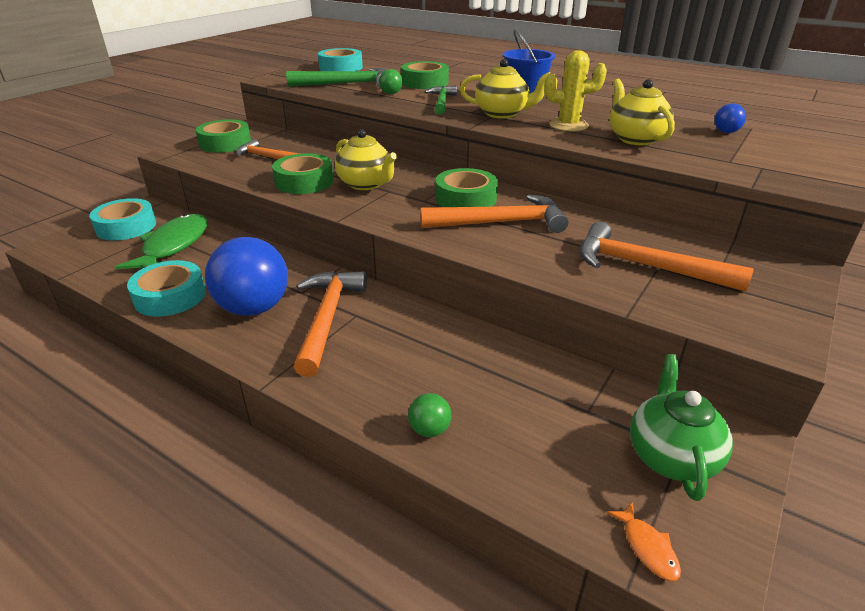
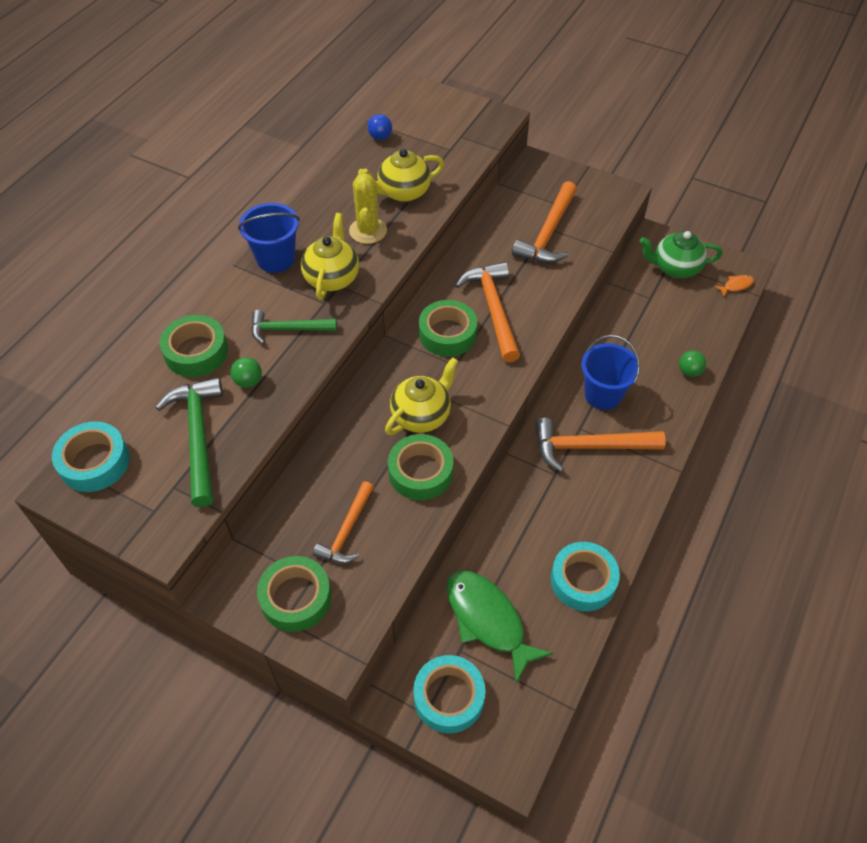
camera: 95 degrees left, 20 degrees up
green fish [116,214,208,269] -> green fish turned 45 degrees clockwise [446,570,553,683]
blue ball [205,237,288,316] -> none
none -> blue bucket [581,335,640,410]

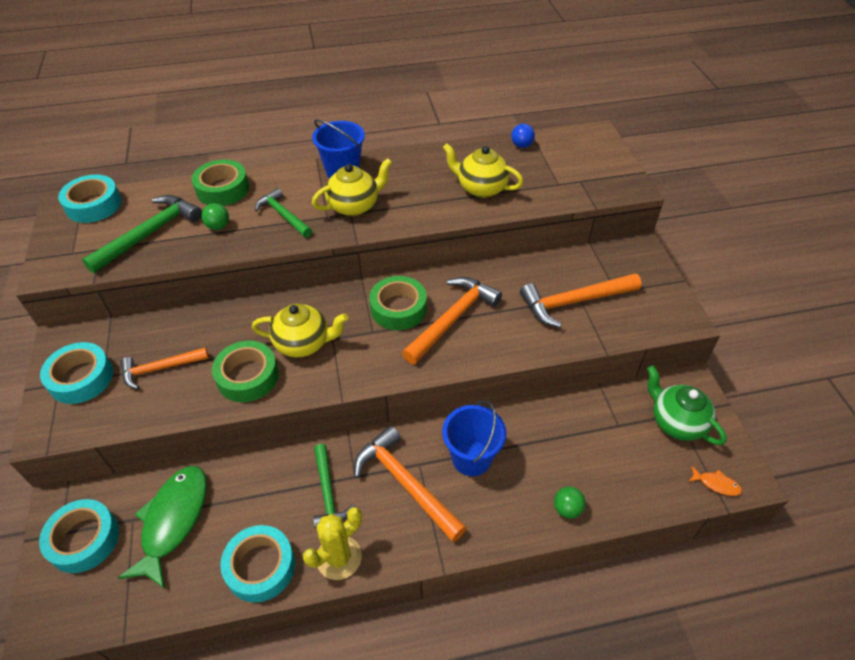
camera: 50 degrees right, 5 degrees down
green tape [257,556,332,632] -> turquoise tape [40,342,113,404]
yellow cactus [349,169,387,244] -> yellow cactus moved to [303,507,362,580]
none -> green hammer [313,444,355,529]

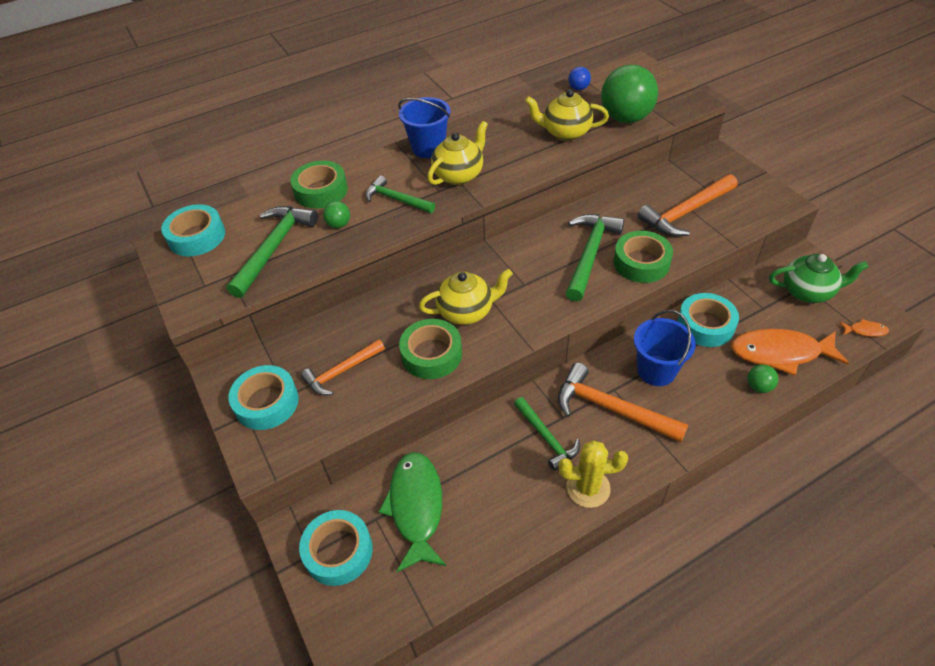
camera: 15 degrees left, 0 degrees up
turquoise tape [220,525,295,603] -> turquoise tape moved to [677,293,739,347]
yellow cactus [303,507,362,580] -> yellow cactus turned 60 degrees clockwise [558,440,628,508]
green tape [369,276,427,330] -> green tape moved to [613,231,673,283]
orange hammer [402,277,502,364] -> green hammer [566,214,625,302]
green teapot [647,366,727,445] -> green teapot turned 150 degrees clockwise [769,254,869,303]
none -> green ball [601,65,658,123]
none -> orange fish [731,329,849,376]

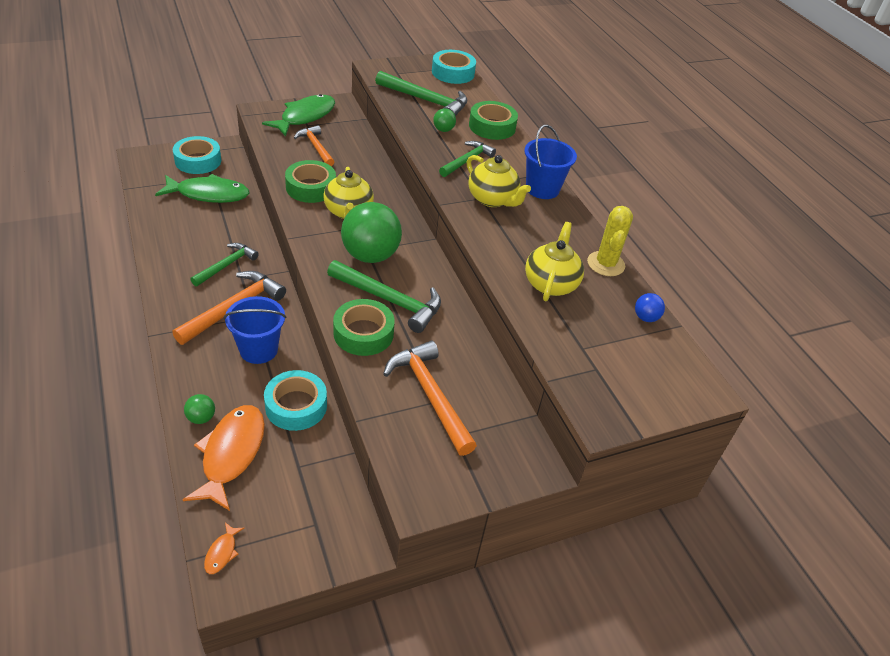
camera: 90 degrees right, 5 degrees down
turquoise tape [229,365,299,430] -> green fish [262,94,335,137]
green hammer [514,397,580,471] -> green hammer turned 150 degrees clockwise [190,243,259,286]
yellow cactus [558,440,628,508] -> yellow cactus moved to [587,206,633,276]
green ball [601,65,658,123] -> green ball moved to [341,202,402,263]
green teapot [769,254,869,303] -> none

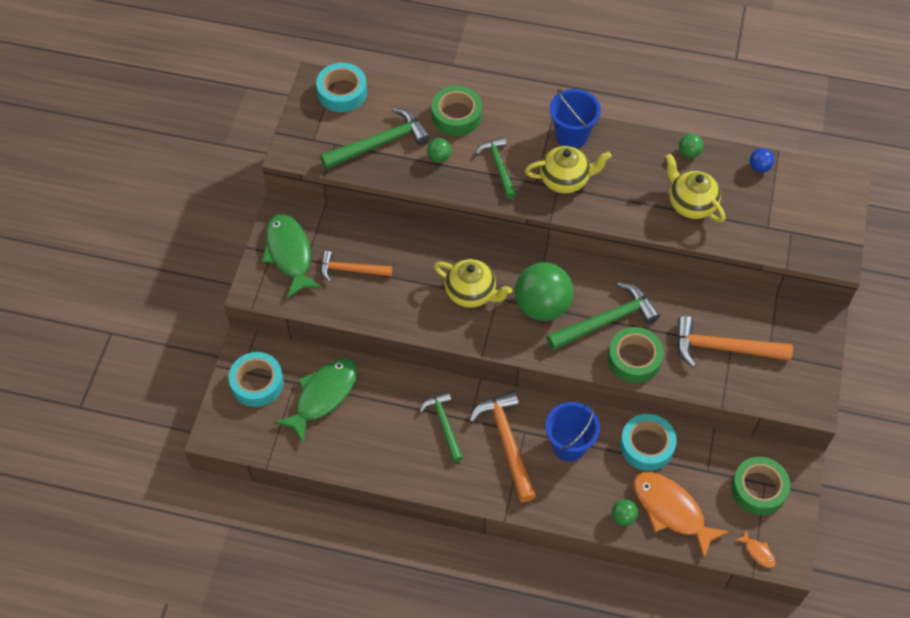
camera: 50 degrees left, 15 degrees up
green tape [285,160,336,203] -> green tape moved to [731,457,790,515]
yellow cactus [587,206,633,276] -> green ball [679,134,703,158]

